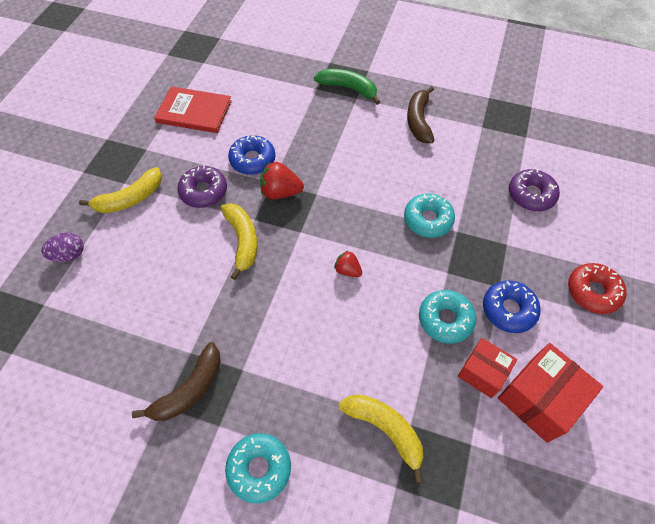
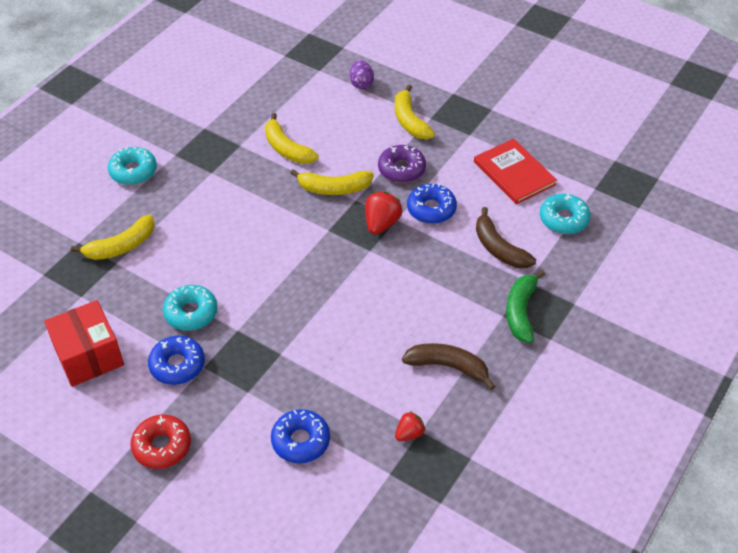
camera: 105 degrees right, 10 degrees down
brown banana [132,342,221,421] -> brown banana moved to [476,207,536,268]
red book [154,86,232,133] -> red book turned 60 degrees counterclockwise [474,139,557,204]
green banana [314,69,380,105] -> green banana turned 150 degrees clockwise [506,270,545,343]
red strawberry [334,250,362,277] -> red strawberry moved to [395,411,425,441]
turquoise donut [404,193,455,238] -> turquoise donut moved to [540,194,590,234]
red box [458,338,517,398] -> none
purple donut [509,169,560,211] -> blue donut [271,409,330,463]
none -> yellow banana [265,113,319,164]

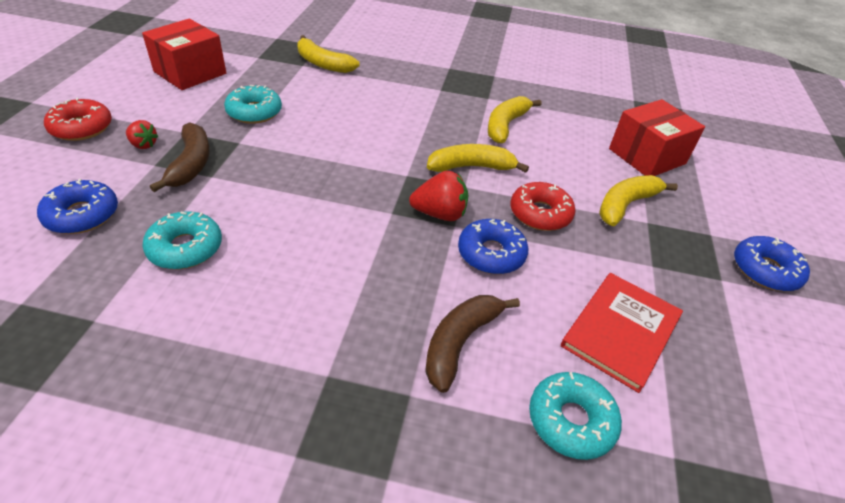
camera: 65 degrees right, 5 degrees down
turquoise donut [108,147,157,185] -> turquoise donut moved to [142,211,222,269]
blue donut [148,336,205,385] -> blue donut moved to [734,236,810,291]
yellow banana [290,169,374,195] -> yellow banana turned 105 degrees clockwise [427,144,529,173]
purple egg [350,60,374,89] -> red box [609,99,705,176]
purple donut [378,145,426,183] -> red donut [511,182,575,231]
red strawberry [395,411,425,441] -> red strawberry moved to [126,120,158,149]
brown banana [402,343,495,390] -> brown banana moved to [150,122,210,192]
green banana [506,270,545,343] -> none

